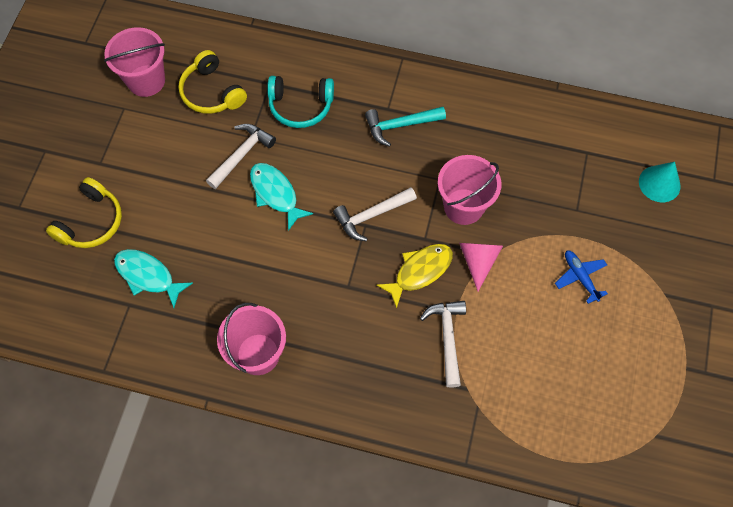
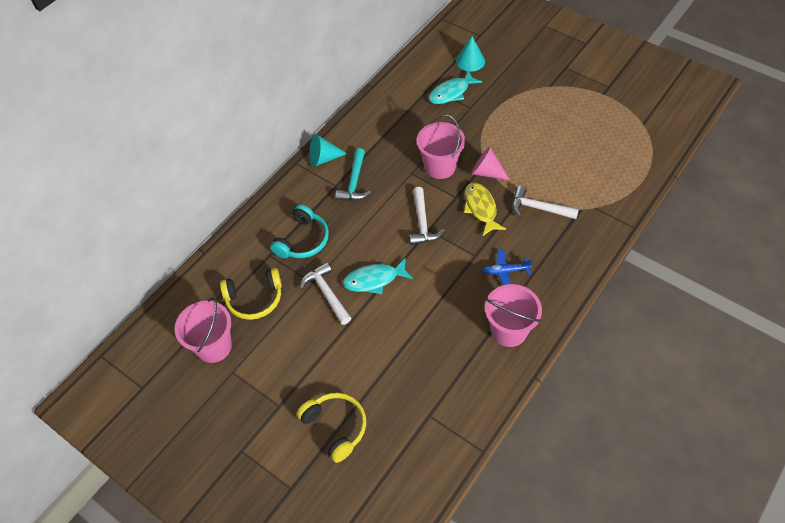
camera: 65 degrees left, 10 degrees down
turquoise fish [114,249,193,308] -> turquoise fish moved to [429,70,482,104]
blue plane [555,250,608,304] -> blue plane moved to [482,249,533,285]
none -> turquoise cone [309,134,347,167]

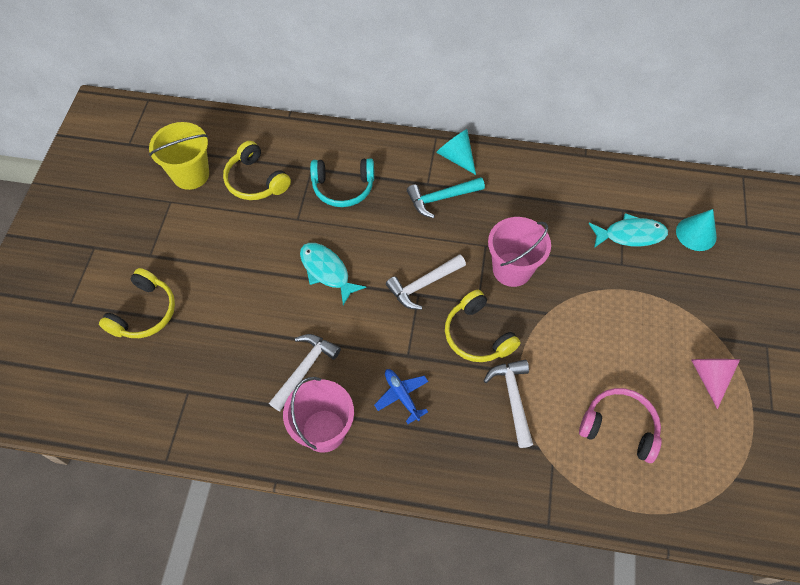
camera: 60 degrees right, 5 degrees up
pink bucket [174,298,232,363] -> yellow bucket [149,122,209,190]
white hammer [300,262,351,325] -> white hammer moved to [269,334,341,411]
turquoise fish [429,70,482,104] -> turquoise fish turned 150 degrees clockwise [589,213,668,248]
yellow fish [464,182,506,236] -> yellow headphones [445,290,521,362]
pink cone [471,146,510,180] -> pink cone moved to [691,359,740,409]
none -> pink headphones [579,388,662,463]

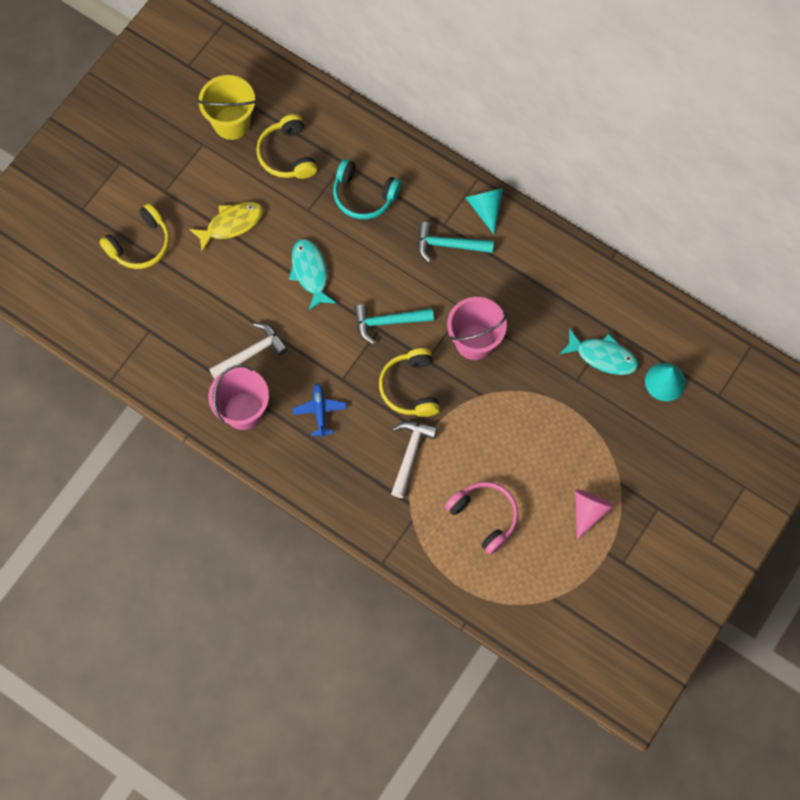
camera: 25 degrees right, 10 degrees up
white hammer [386,254,466,310] -> turquoise hammer [354,304,434,344]
none -> yellow fish [189,202,264,252]

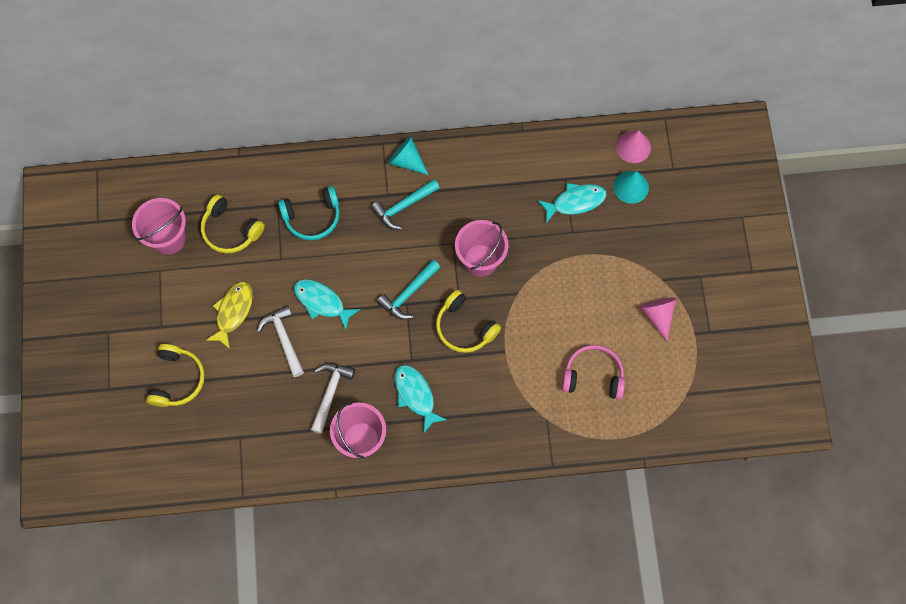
camera: 40 degrees left, 0 degrees up
yellow bucket [197,75,256,140] -> pink bucket [132,198,186,255]
blue plane [293,383,347,438] -> turquoise fish [395,365,447,433]
white hammer [391,421,437,498] -> white hammer moved to [257,305,304,377]
none -> pink cone [616,130,651,163]

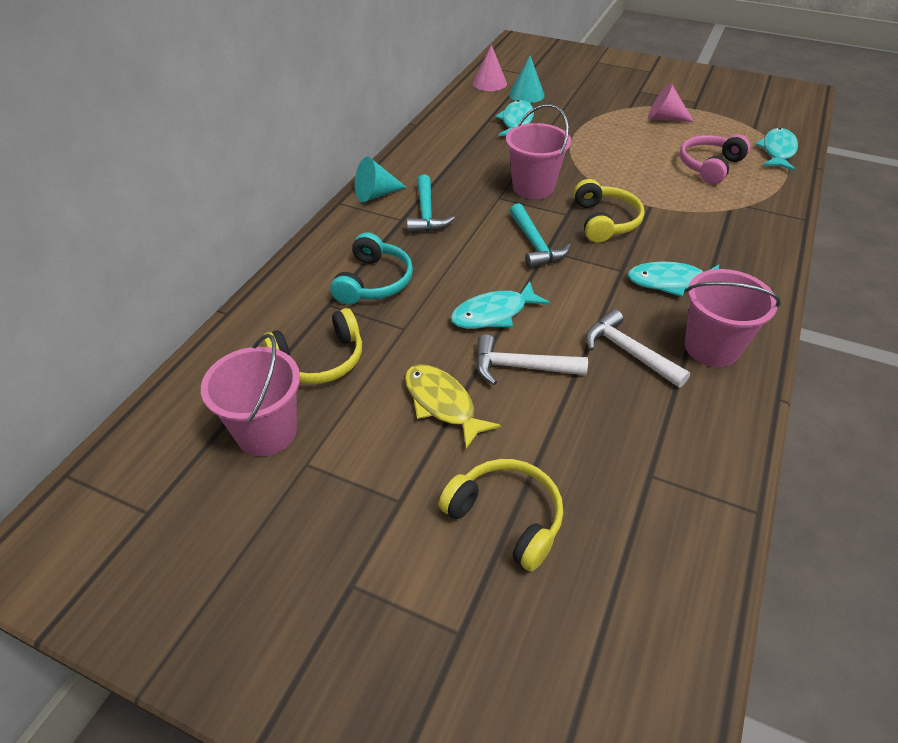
camera: 60 degrees left, 25 degrees down
yellow headphones [436,290,501,353] -> yellow headphones turned 75 degrees counterclockwise [574,179,645,243]
none -> turquoise fish [755,128,798,171]

